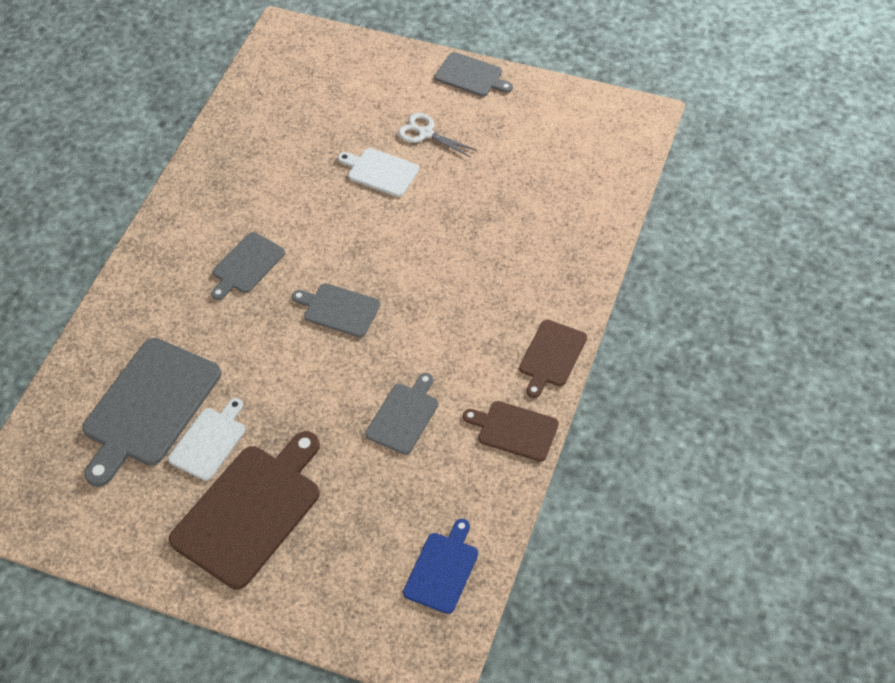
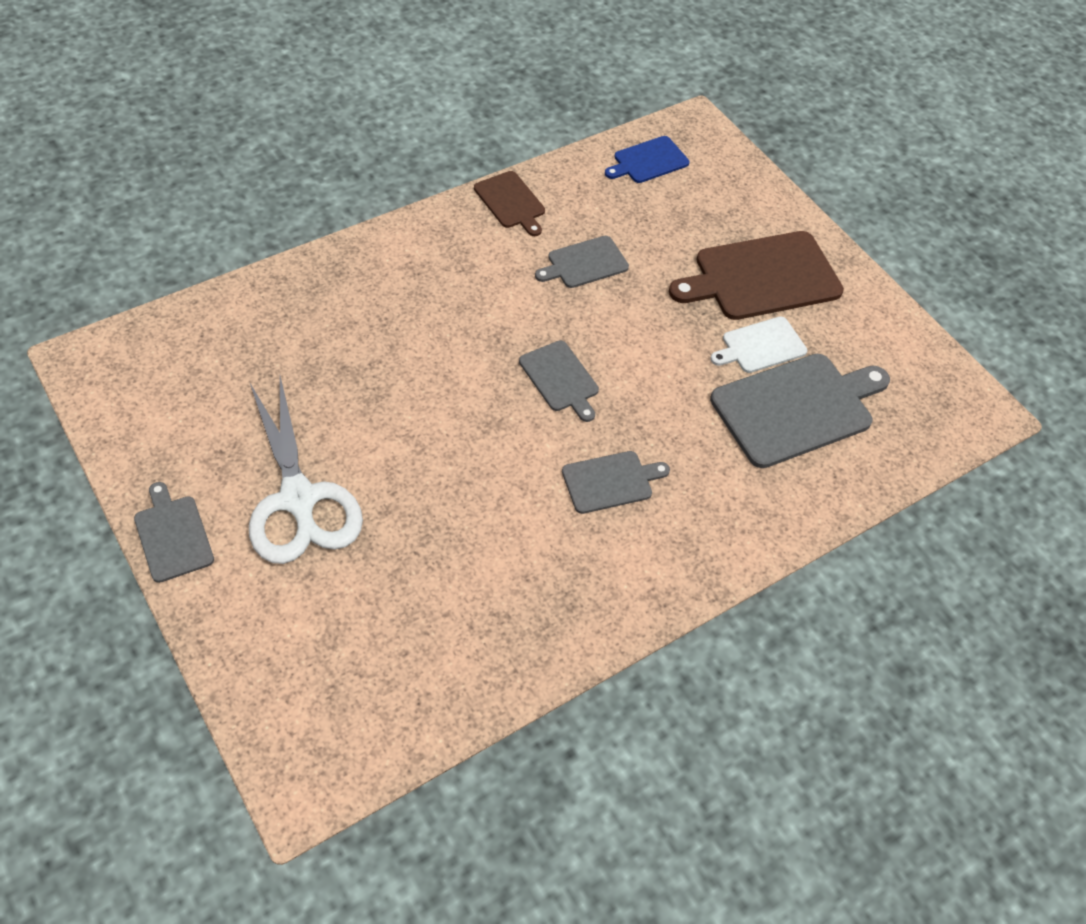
camera: 150 degrees left, 0 degrees up
white cutting board [338,148,419,197] -> none
white scissors [398,113,476,157] -> white scissors [249,376,363,564], size x2.03
brown cutting board [519,320,587,398] -> none

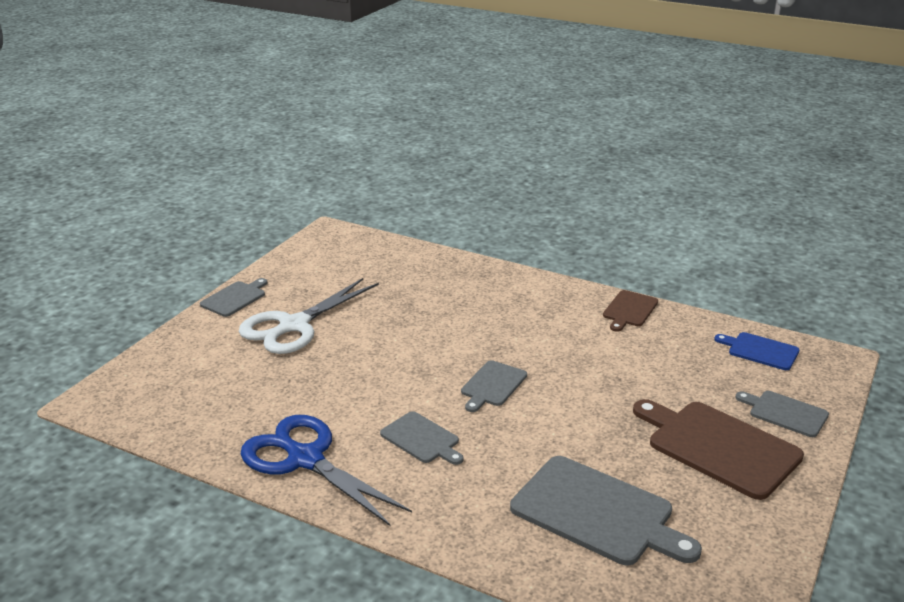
camera: 65 degrees right, 25 degrees down
grey cutting board [535,236,629,288] -> grey cutting board moved to [735,391,829,437]
white cutting board [710,316,807,373] -> none
none -> blue scissors [241,415,412,526]

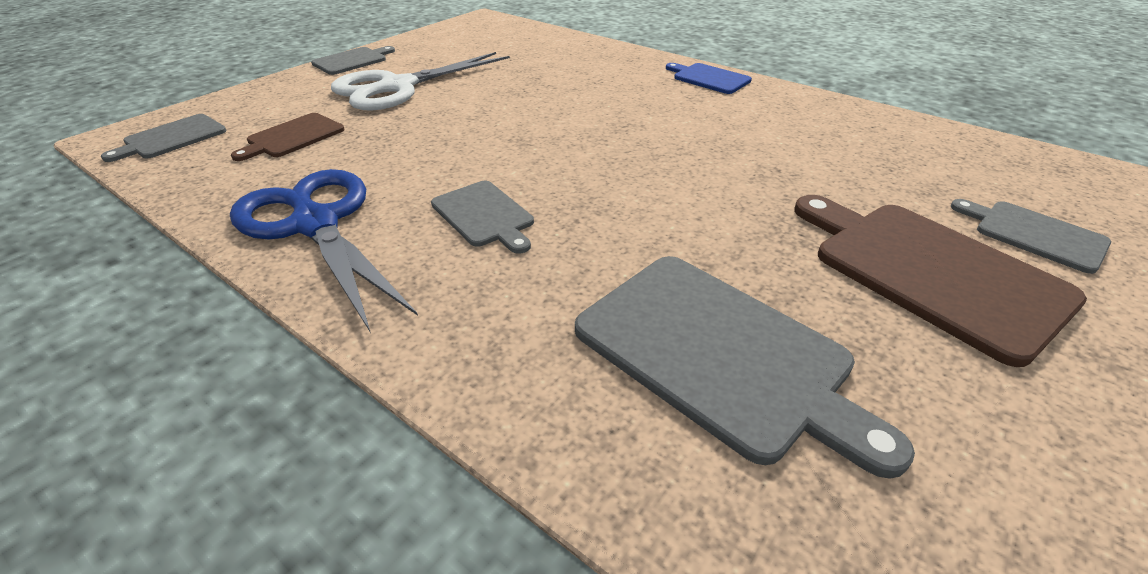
camera: 10 degrees right, 10 degrees up
grey cutting board [461,360,527,412] -> grey cutting board moved to [101,114,227,162]
brown cutting board [603,290,658,332] -> brown cutting board moved to [231,113,345,161]
blue cutting board [714,332,799,370] -> blue cutting board moved to [666,63,752,94]

